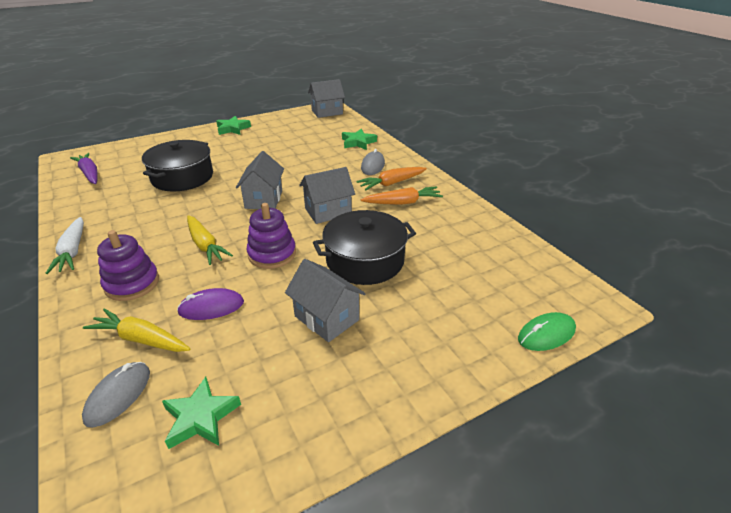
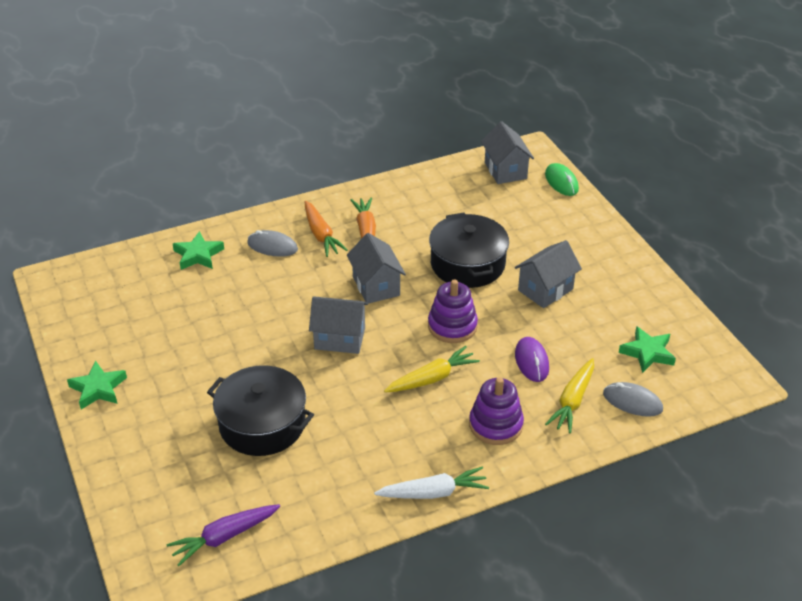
camera: 85 degrees left, 5 degrees up
grey house [308,79,345,118] -> grey house moved to [481,121,534,184]

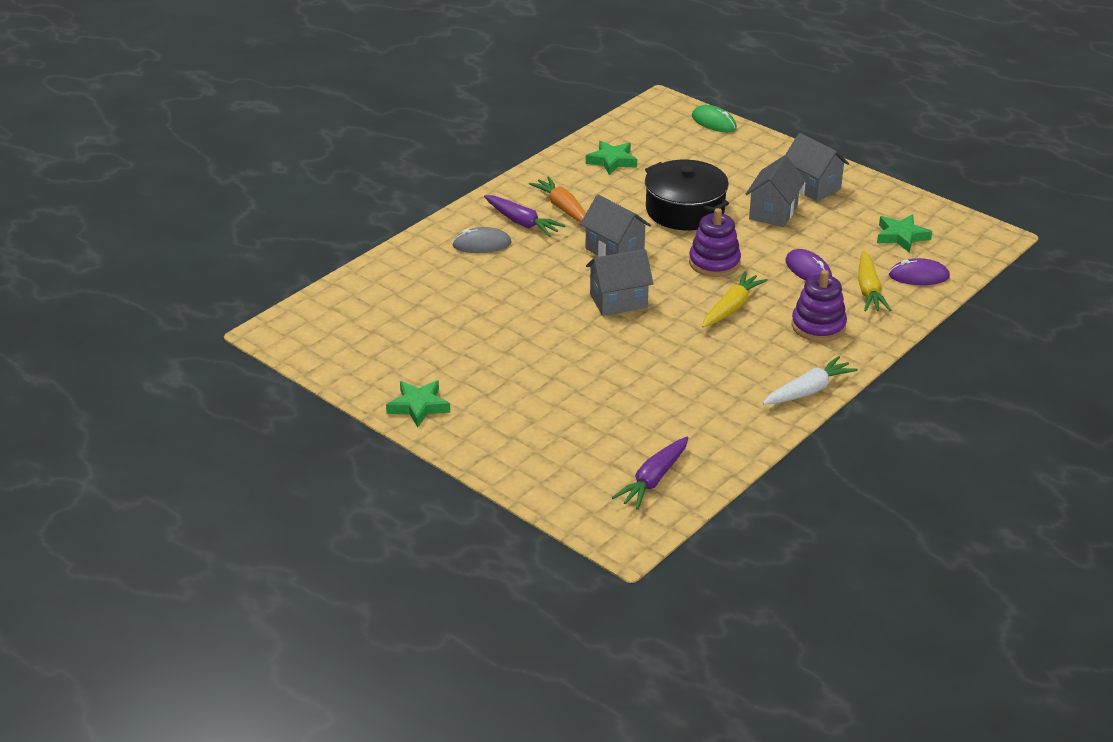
camera: 25 degrees left, 5 degrees down
green star [173,231,224,270] -> green star moved to [586,141,637,175]
black pot [207,365,314,456] -> none
orange carrot [305,201,348,257] -> purple carrot [484,195,565,237]
grey house [481,121,534,184] -> grey house moved to [785,133,849,202]
grey mouse [603,382,663,417] -> purple mouse [889,258,950,285]

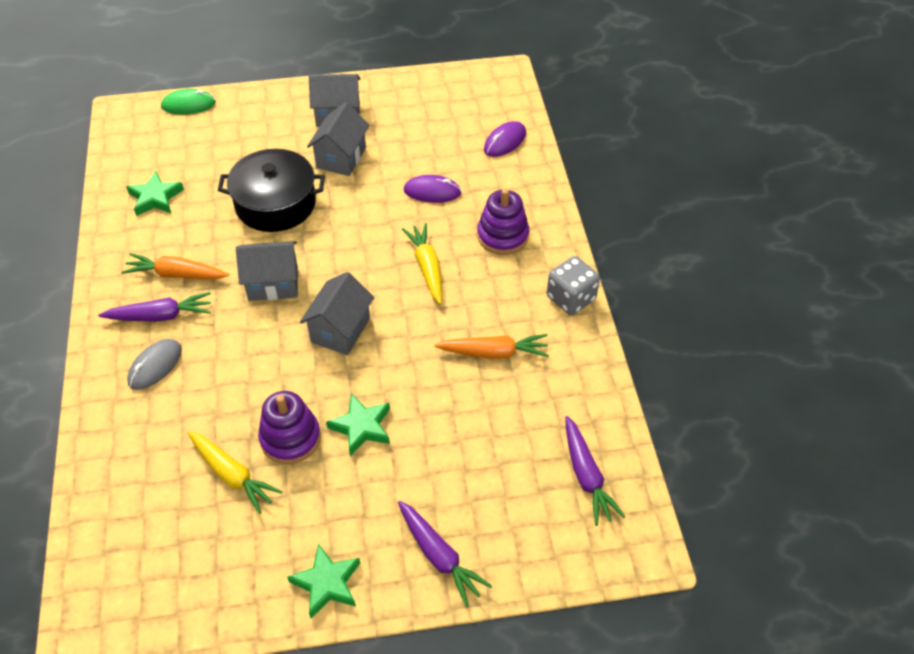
camera: 50 degrees left, 15 degrees up
purple stacking toy [689,208,741,277] -> purple stacking toy moved to [258,391,321,464]
grey house [746,155,806,227] -> grey house turned 45 degrees clockwise [307,102,370,176]
white carrot [763,356,858,405] -> grey dice [547,256,600,315]
yellow carrot [858,250,891,311] -> yellow carrot moved to [188,431,283,514]
green star [877,214,932,253] -> green star moved to [326,394,390,456]
none -> purple carrot [398,501,492,607]
none -> orange carrot [435,334,549,359]

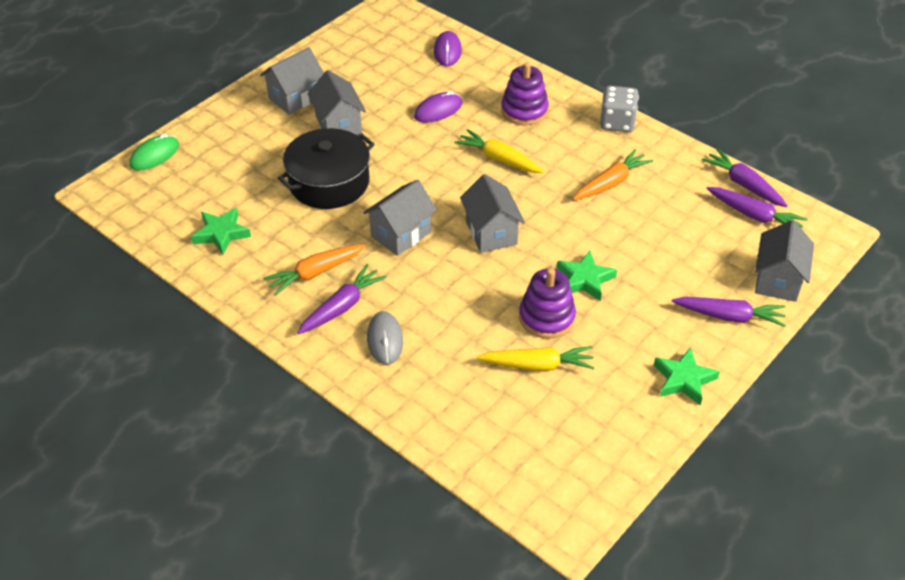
camera: 40 degrees left, 5 degrees down
none -> purple carrot [702,149,788,207]
none -> grey house [755,220,814,302]

